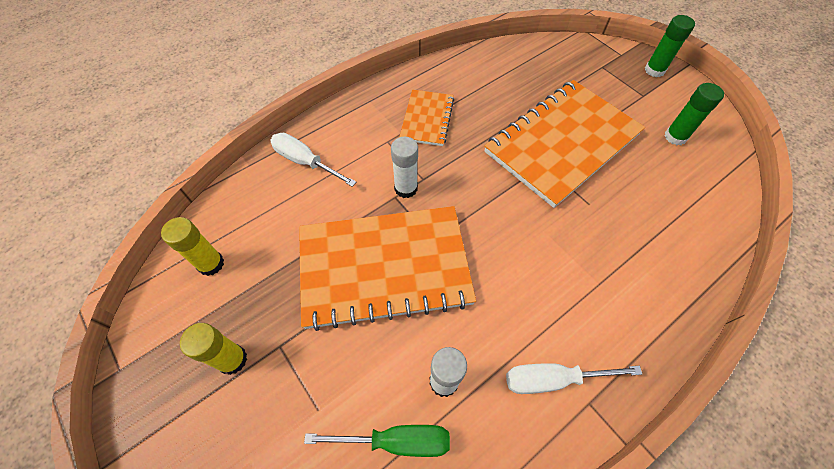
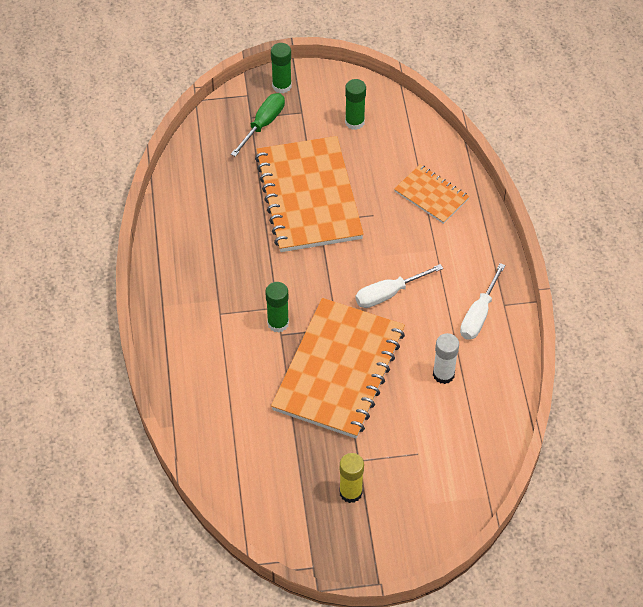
camera: 60 degrees left, 5 degrees down
yellow glue stick [161,217,224,276] -> none
white screwdriver [270,133,356,187] -> white screwdriver moved to [355,264,443,308]
green screwdriver [304,425,450,457] -> green screwdriver moved to [231,93,285,157]
white glue stick [391,137,418,198] -> green glue stick [265,282,289,333]
orange notebook [399,90,454,146] -> orange notebook moved to [394,165,469,224]

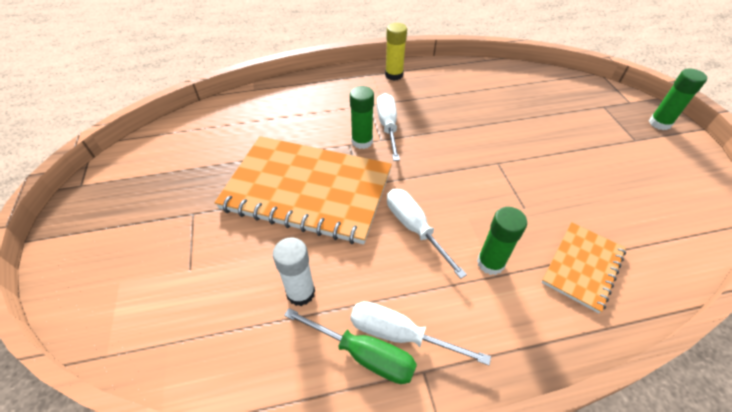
camera: 85 degrees right, 5 degrees down
green screwdriver [231,93,285,157] -> green screwdriver moved to [284,308,417,384]
orange notebook [255,136,364,252] -> none
yellow glue stick [339,453,364,503] -> yellow glue stick moved to [385,23,407,81]
green glue stick [345,79,366,130] -> green glue stick moved to [477,207,527,275]
none -> white screwdriver [377,93,400,161]

